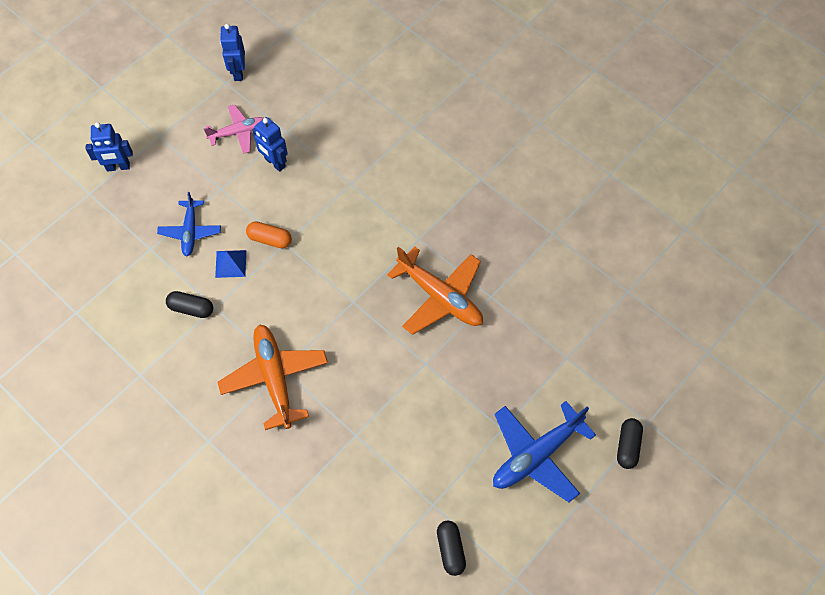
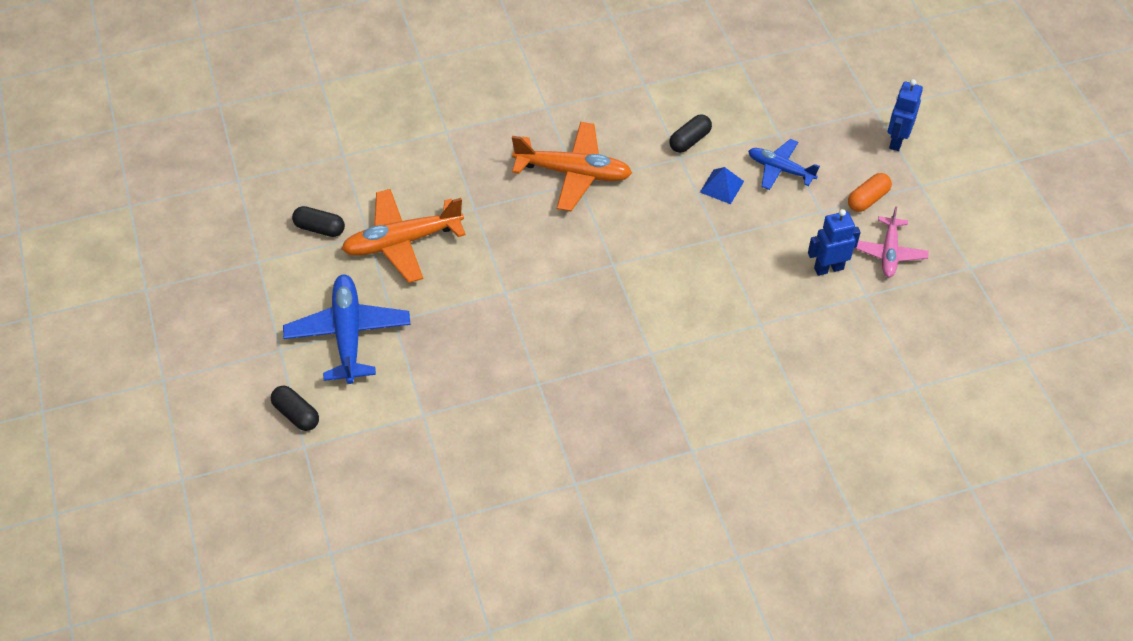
camera: 120 degrees right, 10 degrees down
blue robot [220,24,245,81] -> none
orange capsule [246,221,292,248] -> orange capsule moved to [848,173,892,212]
orange plane [387,247,483,335] -> orange plane moved to [342,189,466,283]

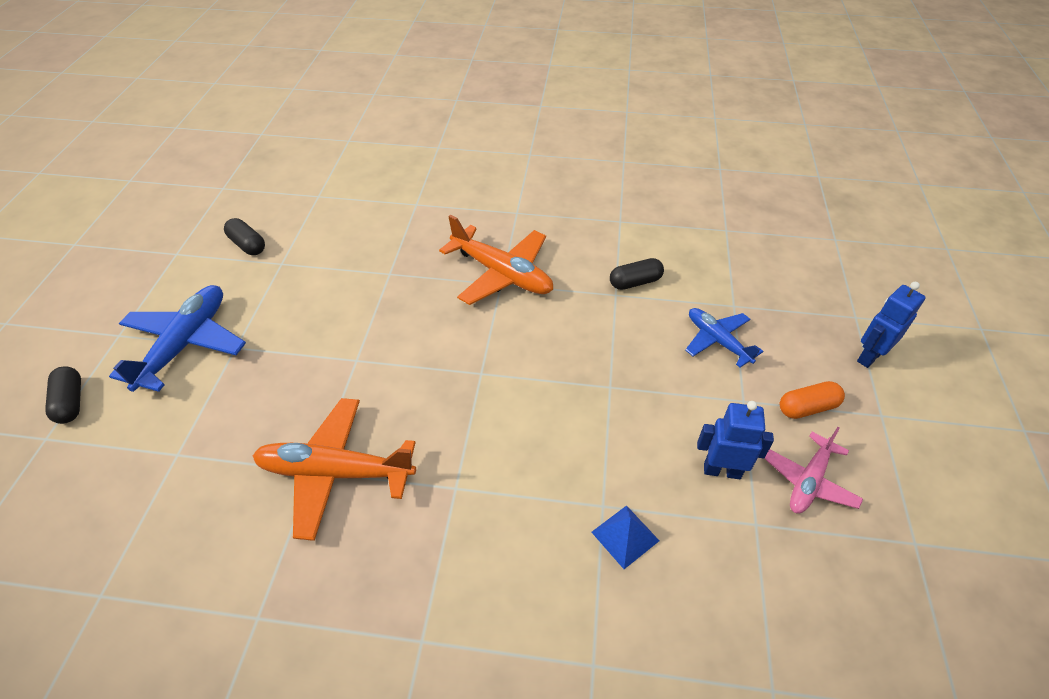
camera: 25 degrees right, 5 degrees down
orange plane [342,189,466,283] -> orange plane moved to [252,398,416,541]
blue pyramid [700,167,744,204] -> blue pyramid moved to [592,505,659,569]

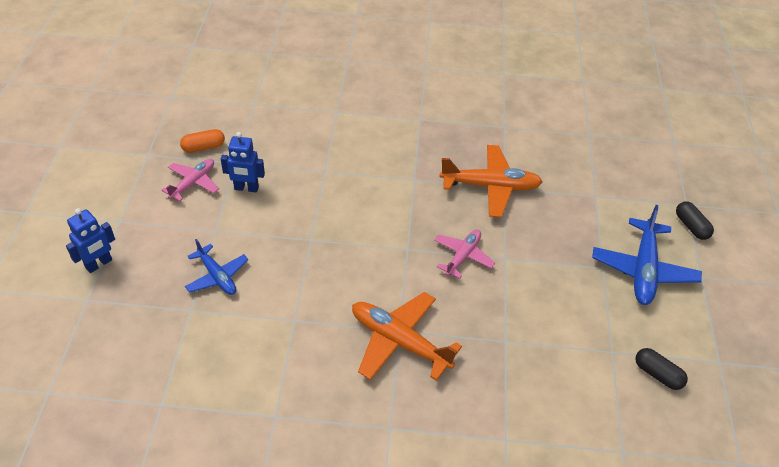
camera: 175 degrees right, 0 degrees up
blue pyramid [592,505,659,569] -> none
black capsule [610,258,664,290] -> none
orange capsule [780,381,845,419] -> orange capsule moved to [180,129,225,153]
none -> pink plane [434,229,495,279]

